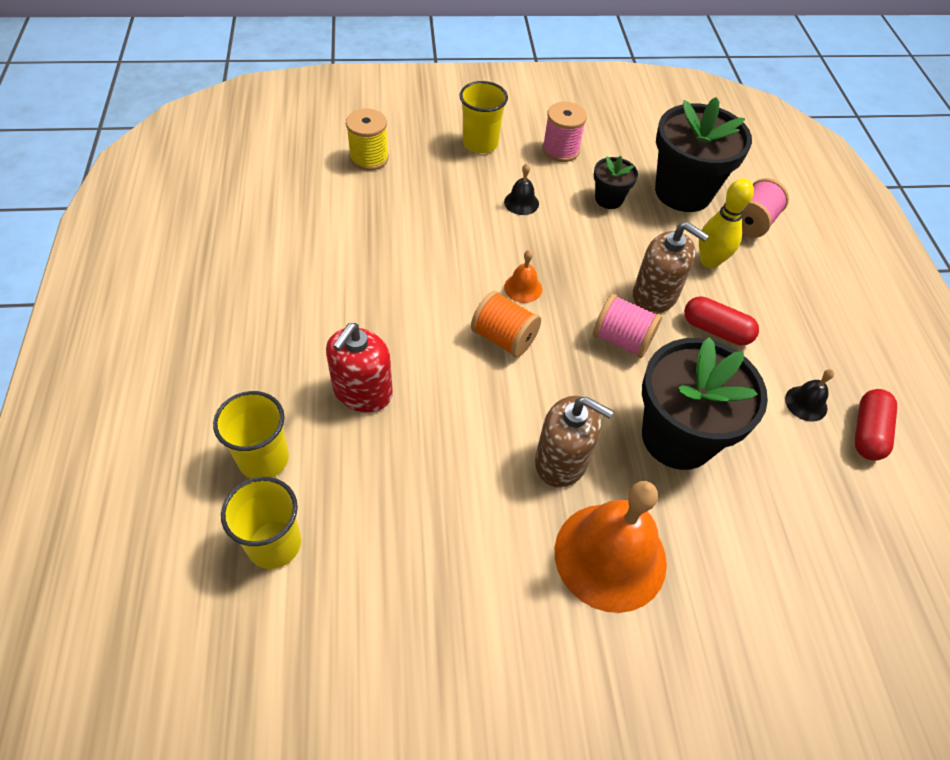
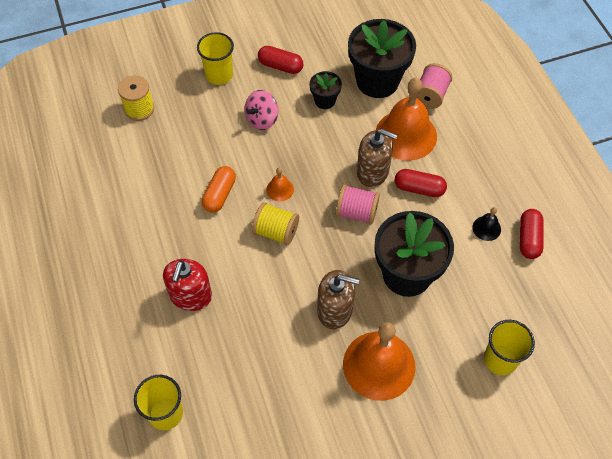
camera: 10 degrees left, 5 degrees up
yellow cup [213,391,289,479] -> yellow cup moved to [484,320,535,375]
orange spool [471,291,541,358] -> yellow spool [252,202,299,245]
black bell [504,163,539,215] -> pink spinning top [245,90,278,130]
pink spool [542,102,587,162] -> red capsule [258,46,304,74]
yellow bowling pin [699,178,754,268] -> orange bell [376,78,437,161]
none -> orange capsule [202,166,236,213]

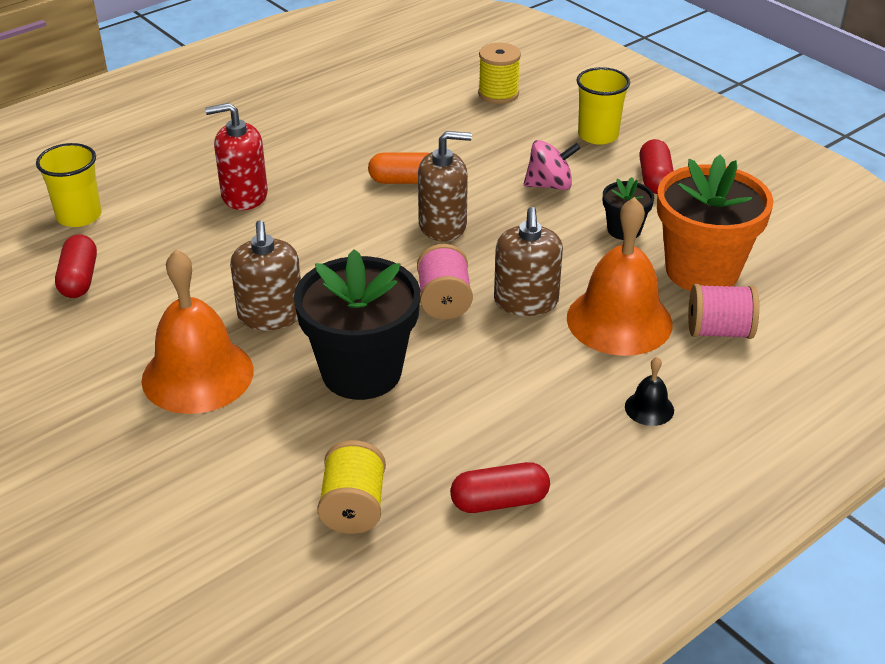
camera: 70 degrees right, 20 degrees down
pink spinning top [245,90,278,130] -> pink spinning top turned 150 degrees clockwise [524,140,581,190]
yellow spool [252,202,299,245] -> yellow spool moved to [317,440,386,534]
orange bell [266,168,294,201] -> brown soap dispenser [418,131,472,241]
black flower pot [348,19,416,98] -> orange flower pot [657,155,774,291]
red capsule [395,169,447,197] -> red capsule moved to [55,234,97,298]
black bell [473,207,501,241] -> black bell moved to [625,357,674,426]
yellow cup [484,320,535,375] -> none

